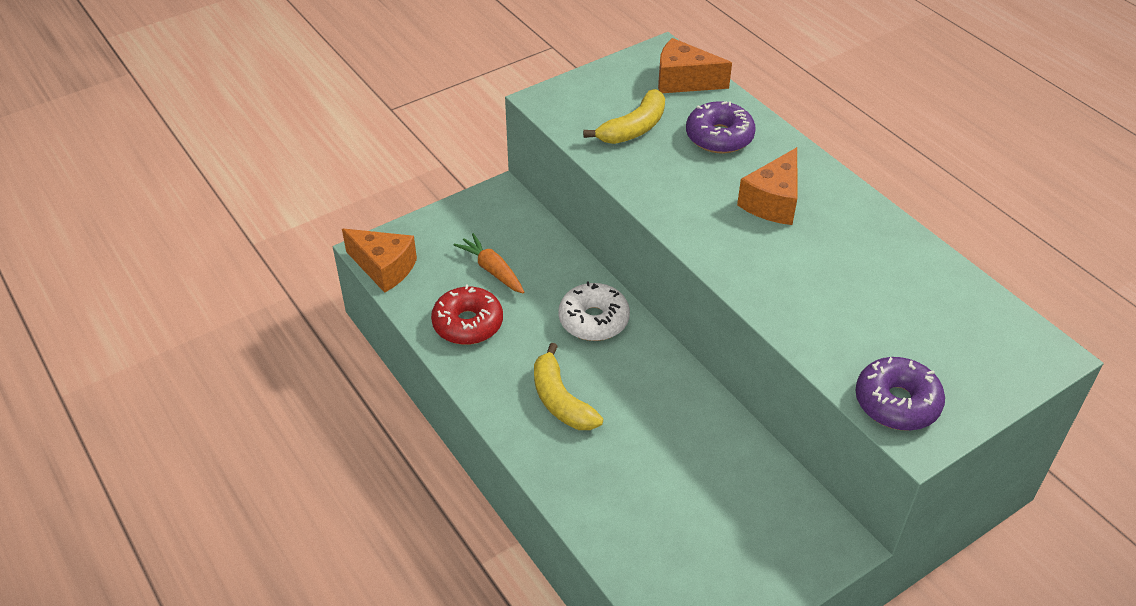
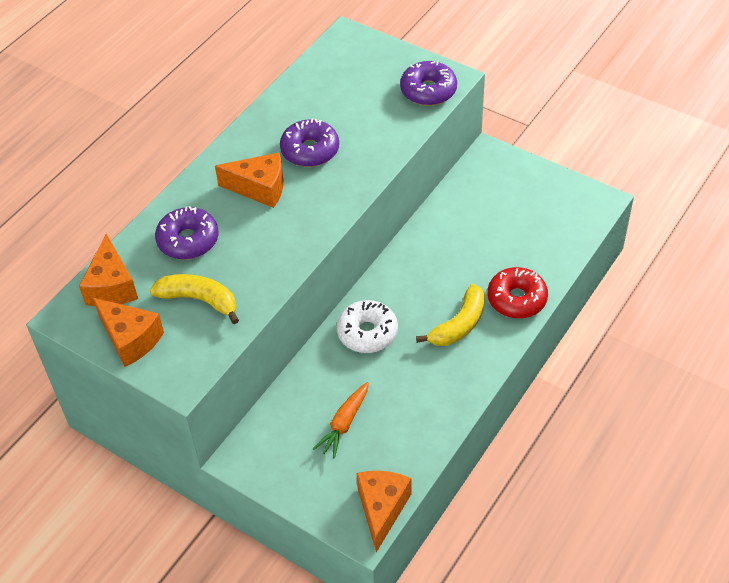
camera: 110 degrees left, 5 degrees up
red donut [431,284,503,345] -> red donut moved to [487,267,548,318]
none -> orange cheese [93,298,164,367]
none -> purple donut [280,118,339,167]

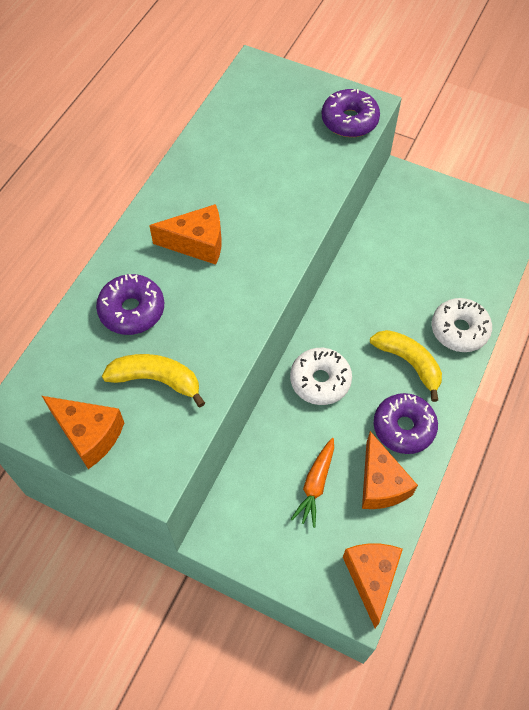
camera: 10 degrees left, 10 degrees up
orange cheese [79,234,138,306] -> orange cheese moved to [362,431,418,509]
purple donut [280,118,339,167] -> purple donut moved to [374,393,438,454]
yellow banana [416,284,485,346] -> yellow banana turned 75 degrees counterclockwise [370,330,442,402]
red donut [487,267,548,318] -> white donut [431,298,492,352]

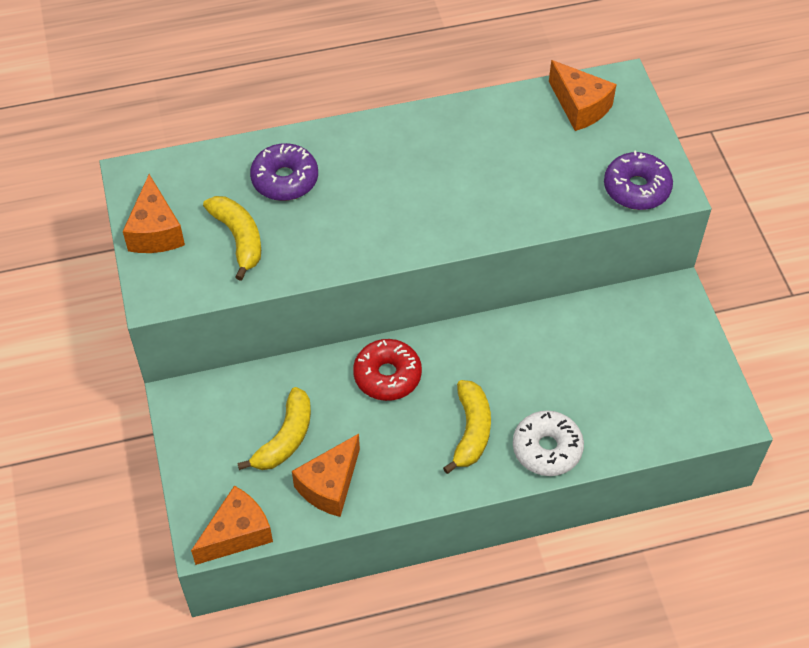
camera: 50 degrees right, 5 degrees down
orange cheese [149,204,222,265] -> orange cheese moved to [549,60,617,131]
white donut [290,348,352,405] -> red donut [353,339,422,401]
orange carrot [291,438,334,528] -> yellow banana [237,387,311,470]
purple donut [374,393,438,454] -> none

